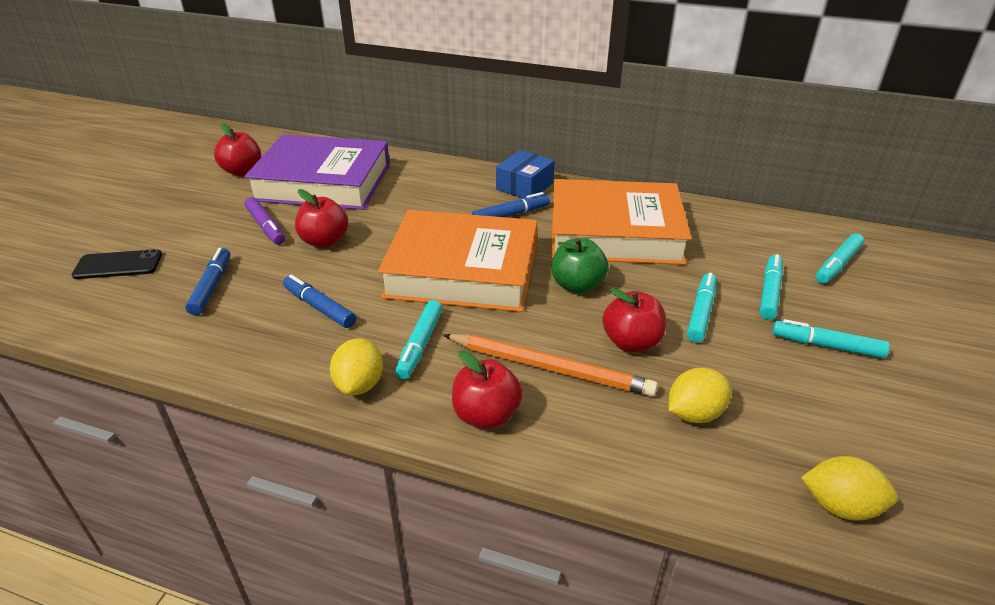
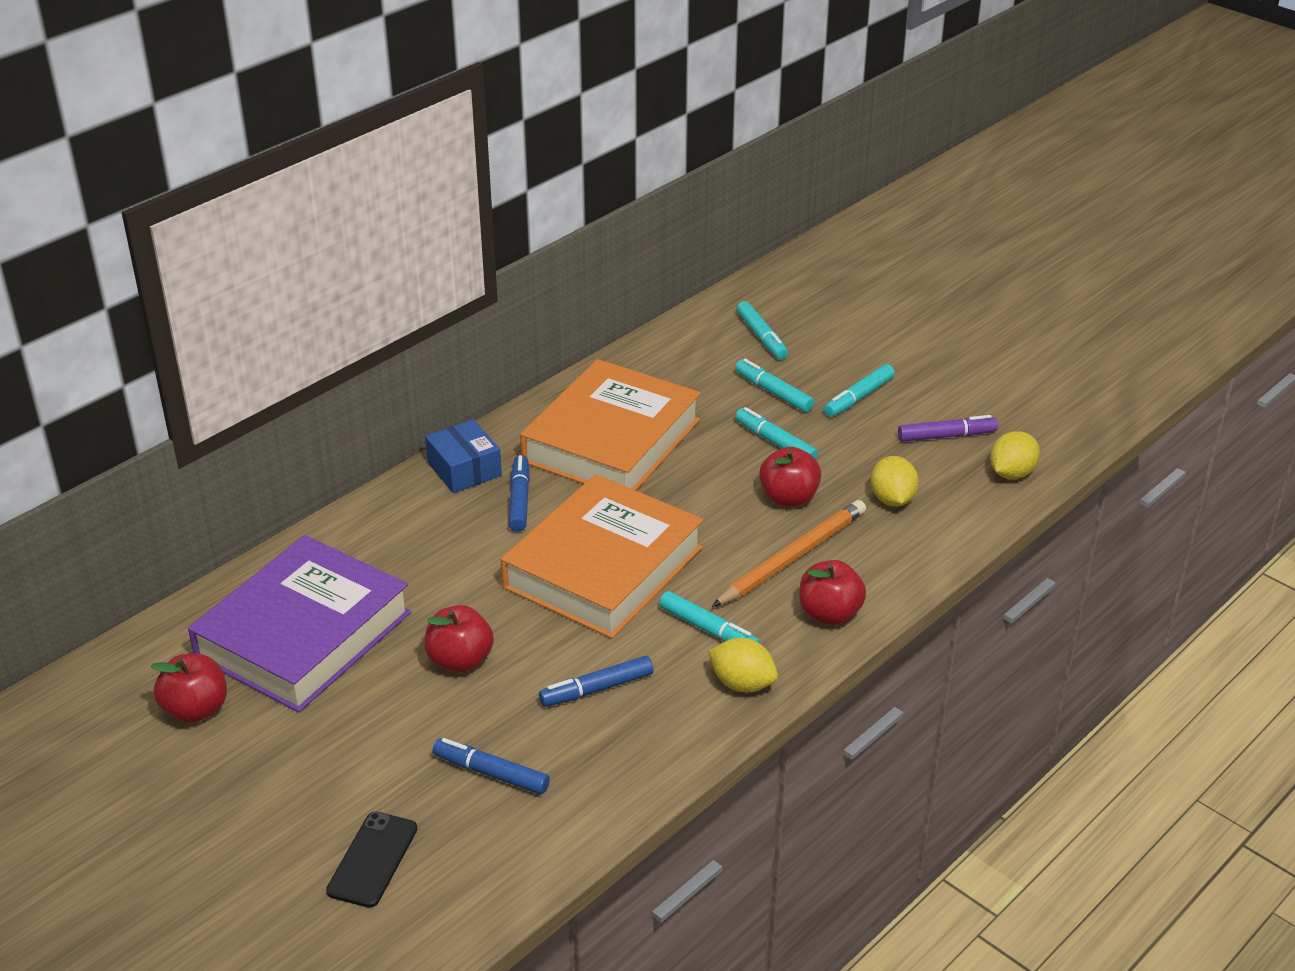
camera: 65 degrees left, 0 degrees up
purple marker [244,197,285,245] -> purple marker moved to [898,415,998,442]
green apple [551,238,609,294] -> none

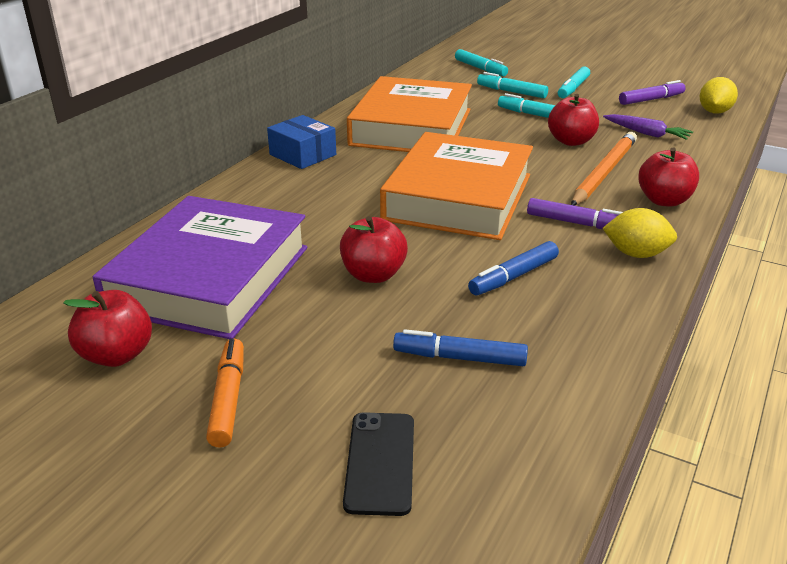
camera: 15 degrees left, 5 degrees down
blue marker [509,455,530,532] -> none
turquoise marker [659,591,760,643] -> purple marker [527,198,623,229]
yellow lemon [871,456,919,507] -> purple carrot [603,114,693,140]
none -> orange marker [206,339,244,448]

